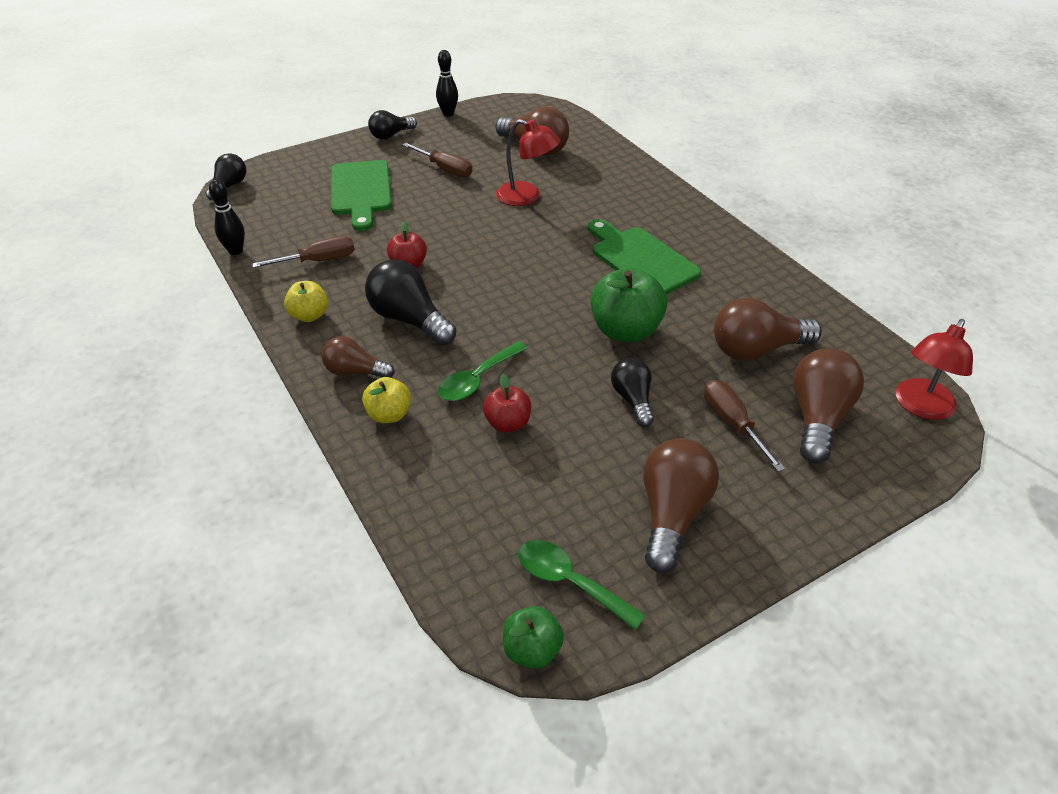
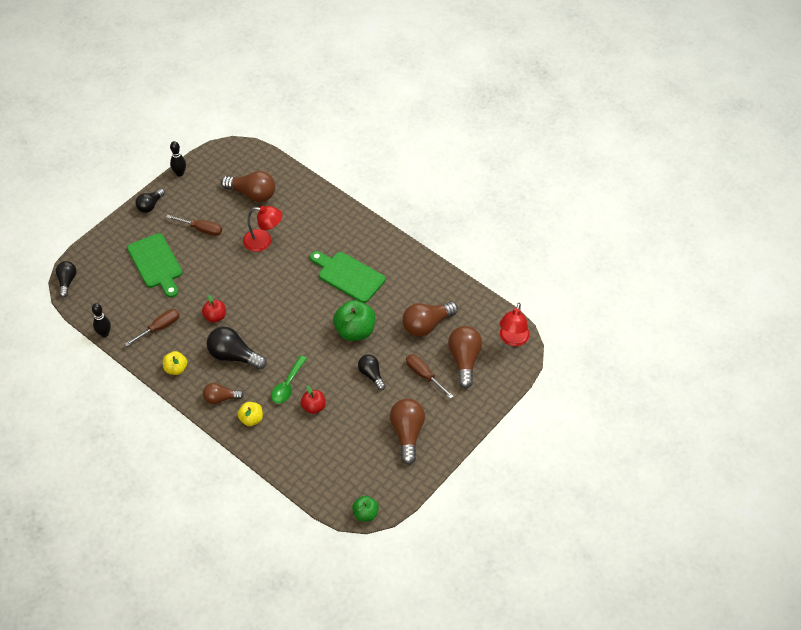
camera: 20 degrees left, 10 degrees up
green spoon [518,540,646,630] -> none

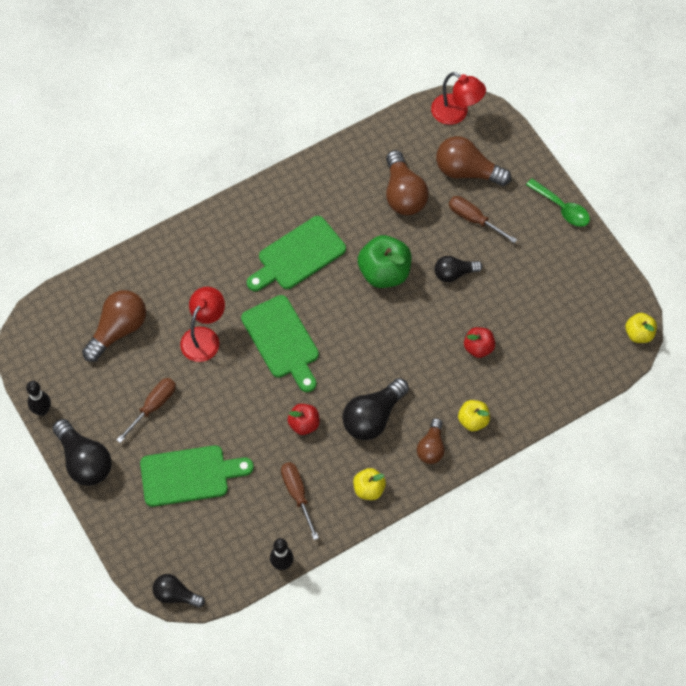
camera: 70 degrees left, 10 degrees up
black light bulb [135,188,165,213] -> black light bulb [52,419,112,486], size x1.62
green spoon [271,355,307,404] -> green spoon moved to [526,178,590,227]
green apple [352,496,379,522] -> yellow apple [625,313,657,343]
brown light bulb [390,398,425,465] -> none
brown screwdriver [406,354,454,399] -> brown screwdriver turned 60 degrees clockwise [449,196,517,243]
none -> green cutting board [241,295,319,392]

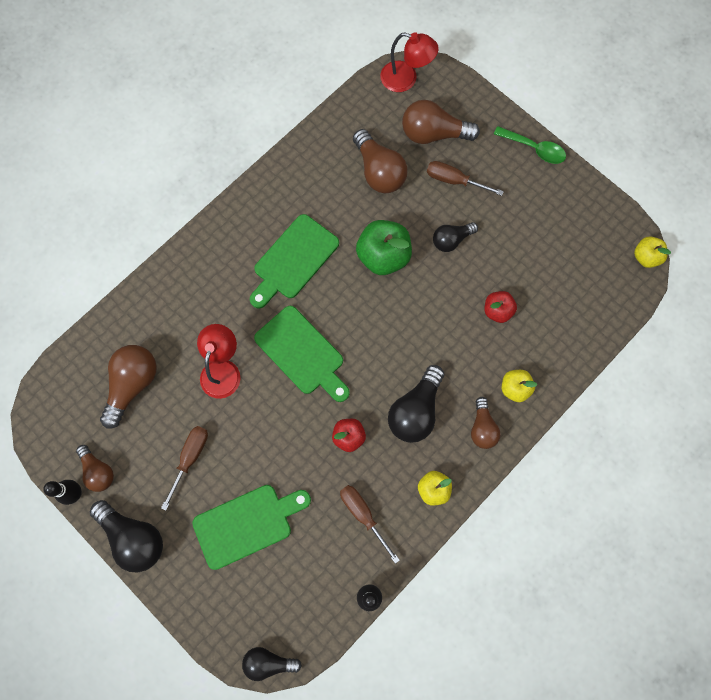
camera: 15 degrees left, 10 degrees up
none -> brown light bulb [76,445,114,492]

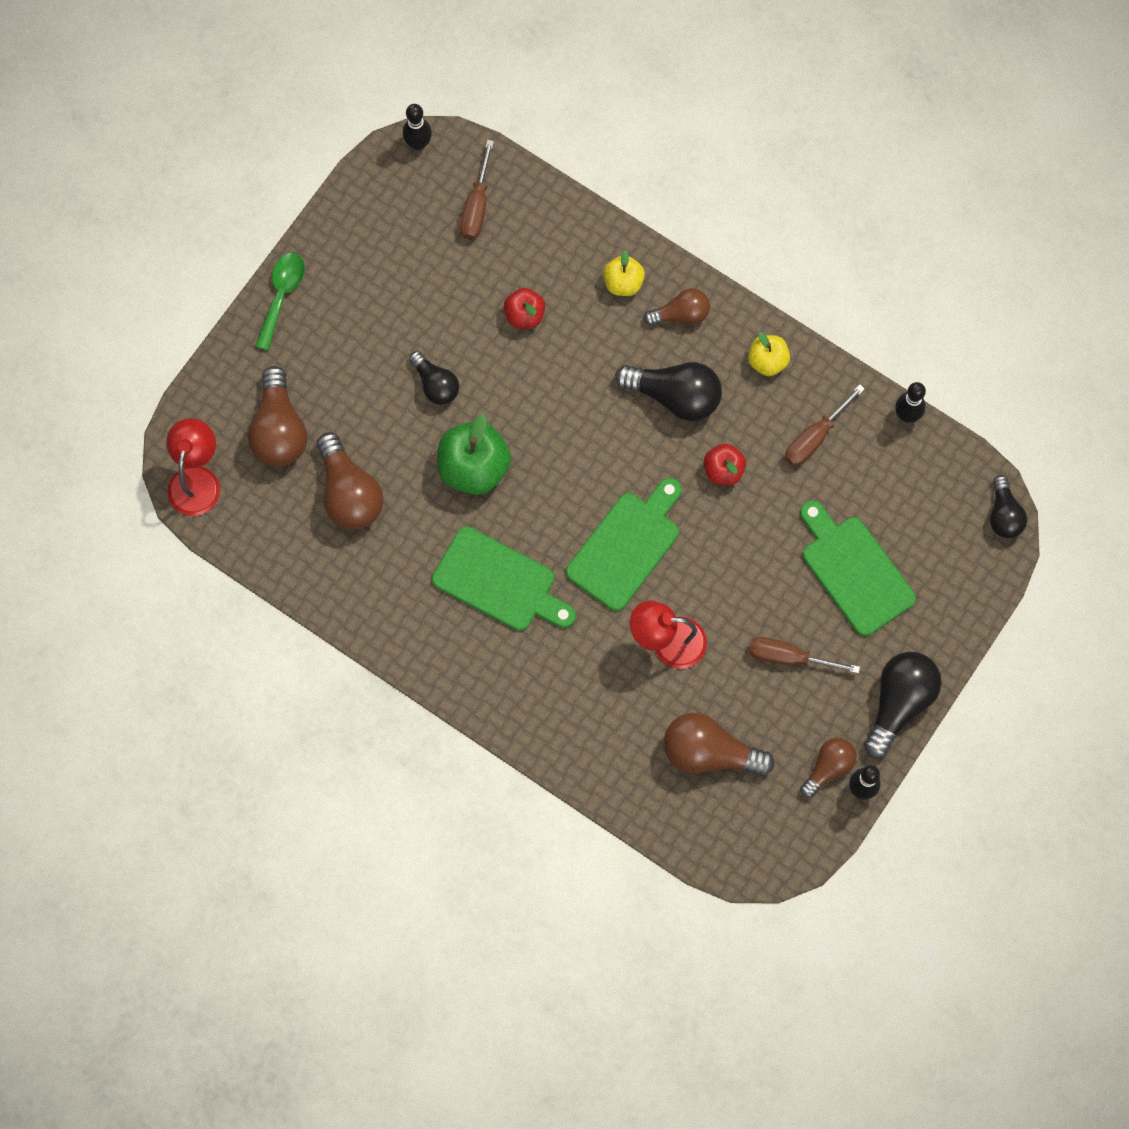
camera: 100 degrees left, 0 degrees up
brown light bulb [353,129,408,193] -> brown light bulb turned 105 degrees clockwise [317,433,383,529]
brown screwdriver [427,161,504,196] -> brown screwdriver moved to [460,140,494,240]
yellow apple [634,236,671,268] -> black bowling pin [403,104,432,150]

